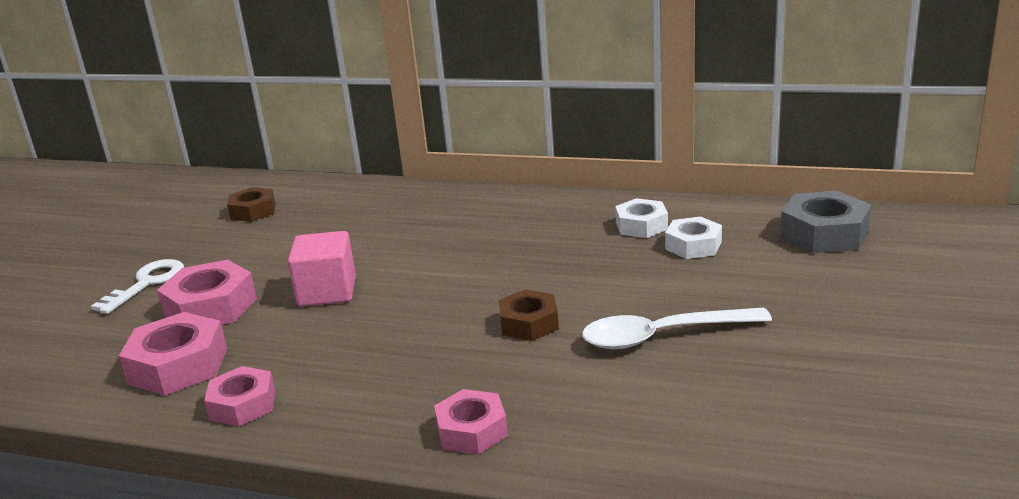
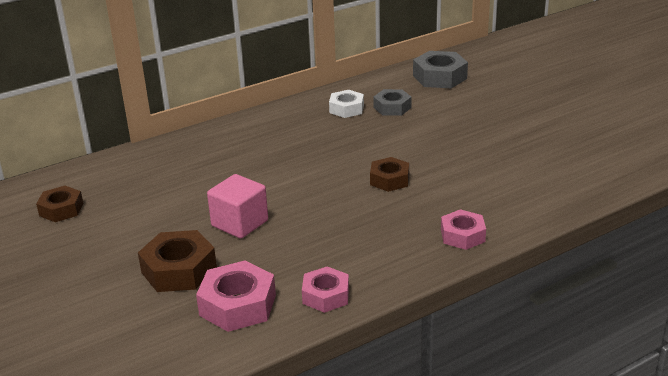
camera: 50 degrees left, 5 degrees up
white key [91,259,184,314] -> none
pink nut [157,260,257,325] -> brown nut [138,230,217,292]
white spoon [582,307,772,349] -> none
white nut [665,216,722,259] -> grey nut [373,89,412,116]

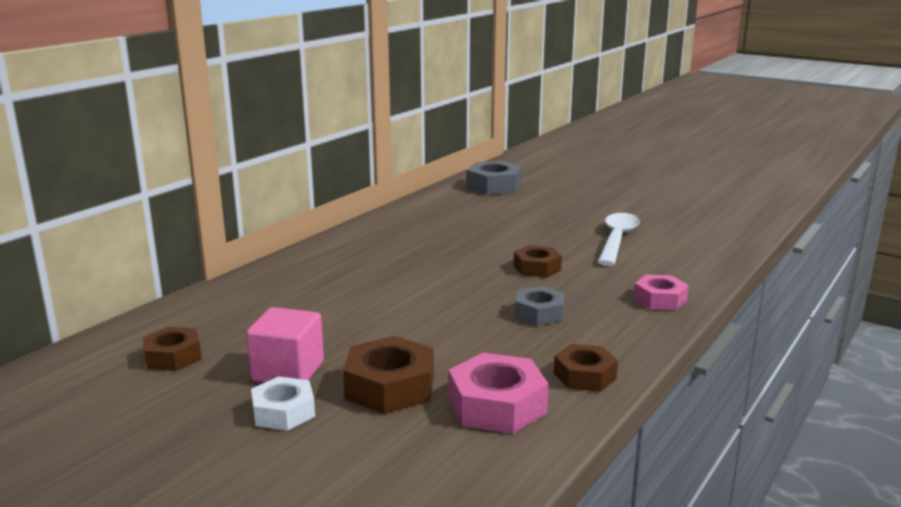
camera: 25 degrees left, 10 degrees down
pink cube [207,174,268,238] -> pink cube moved to [246,307,324,382]
pink nut [302,266,349,313] -> brown nut [554,344,618,392]
white nut [329,90,364,118] -> white nut moved to [251,376,315,431]
grey nut [373,89,412,116] -> grey nut moved to [515,286,565,326]
none -> white spoon [598,213,640,266]

